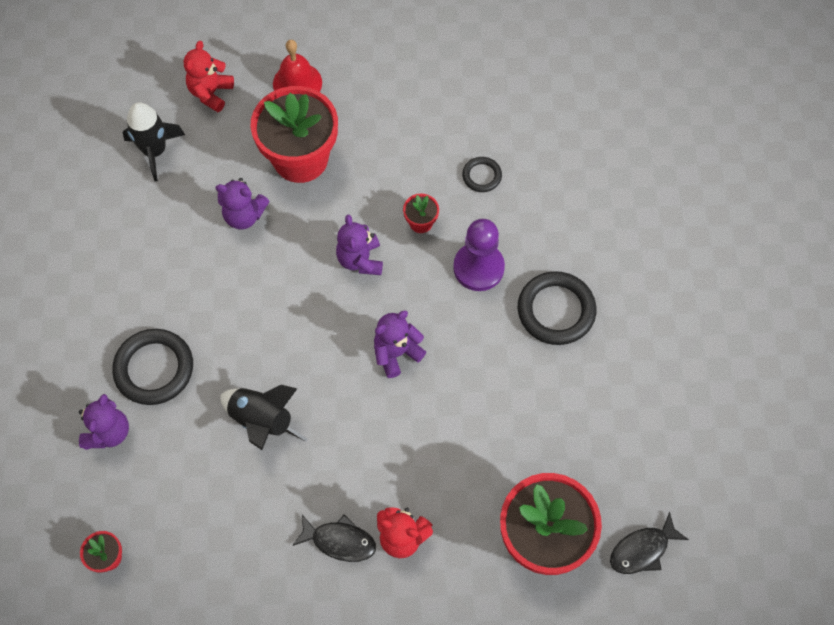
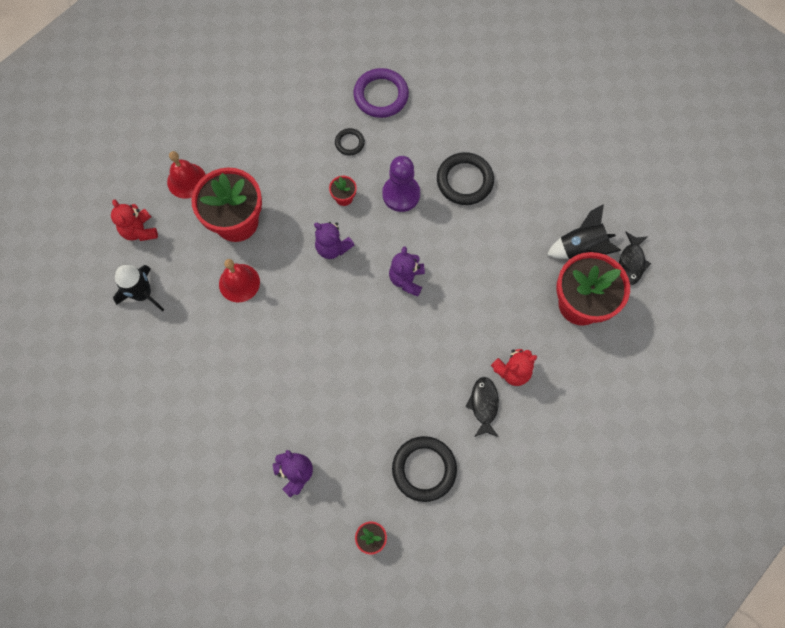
camera: 45 degrees left, 5 degrees up
black ring [112,329,193,405] -> black ring moved to [392,436,457,502]
purple teddy bear [216,178,269,230] -> red bell [219,259,260,302]
black rocket [220,385,307,450] -> black rocket moved to [547,204,621,259]
black fish [292,515,376,562] -> black fish turned 60 degrees counterclockwise [465,377,499,437]
none -> purple ring [353,68,409,118]

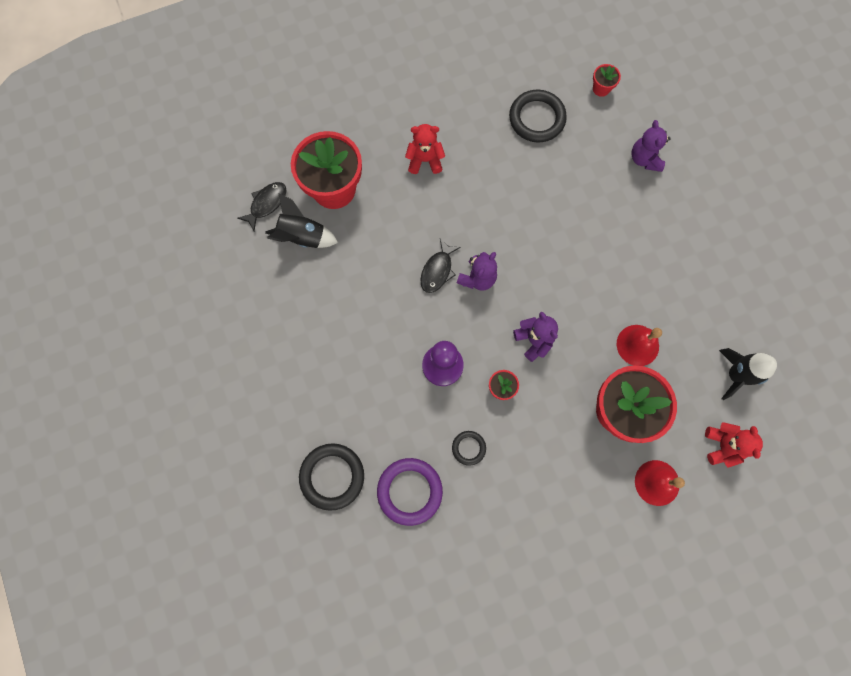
camera: 155 degrees left, 5 degrees up
black ring [437,152,494,205] -> black ring moved to [299,443,364,511]
black fish [465,377,499,437] -> black fish moved to [420,238,461,293]

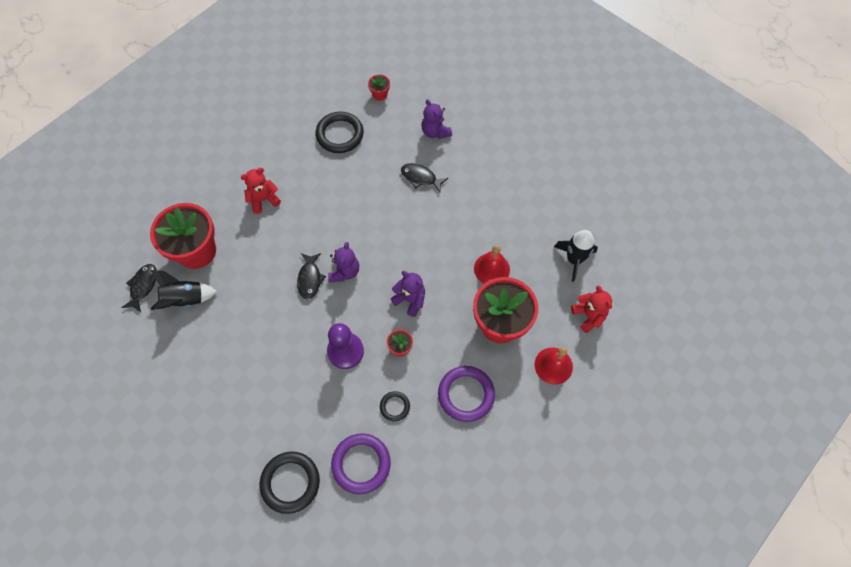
camera: 25 degrees left, 10 degrees down
none -> black fish [401,163,448,193]
none -> purple ring [438,366,495,422]

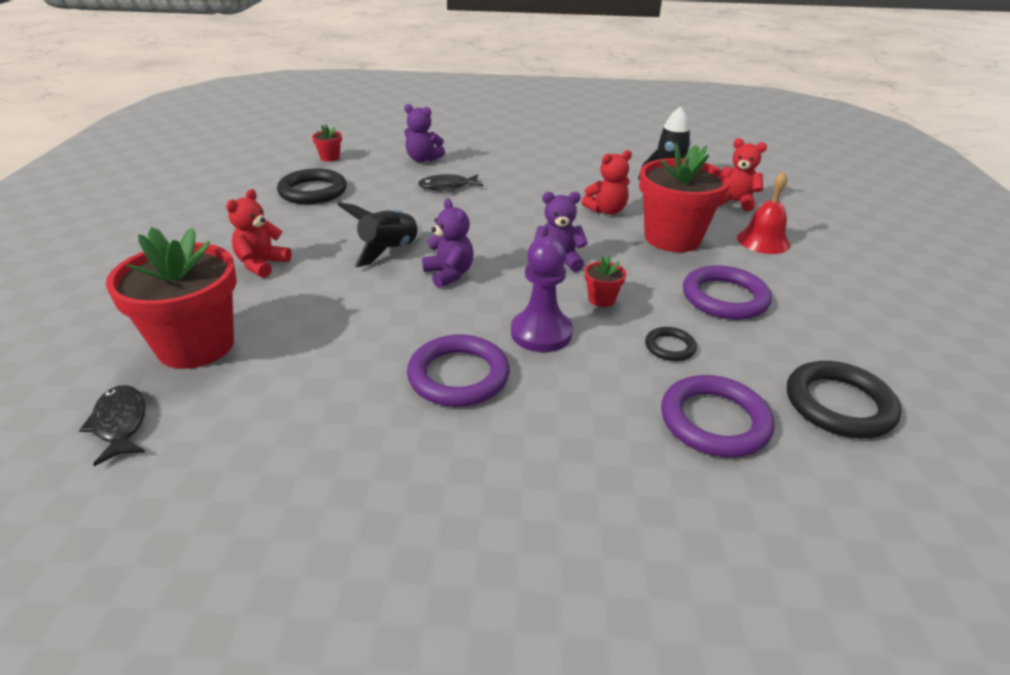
camera: 40 degrees left, 30 degrees down
black rocket [150,270,218,310] -> black rocket moved to [337,202,422,267]
black ring [259,452,320,514] -> black ring moved to [787,361,901,438]
black fish [297,253,326,300] -> none
red bell [474,245,510,283] -> red teddy bear [582,150,632,215]
none -> purple ring [407,335,510,407]

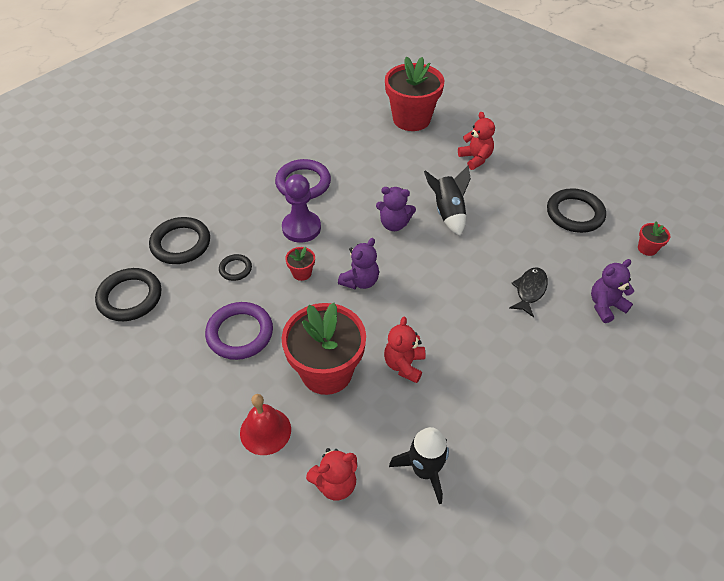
camera: 130 degrees right, 15 degrees up
black fish [79,385,146,466] -> none
purple ring [661,375,774,458] -> black ring [149,217,210,264]

